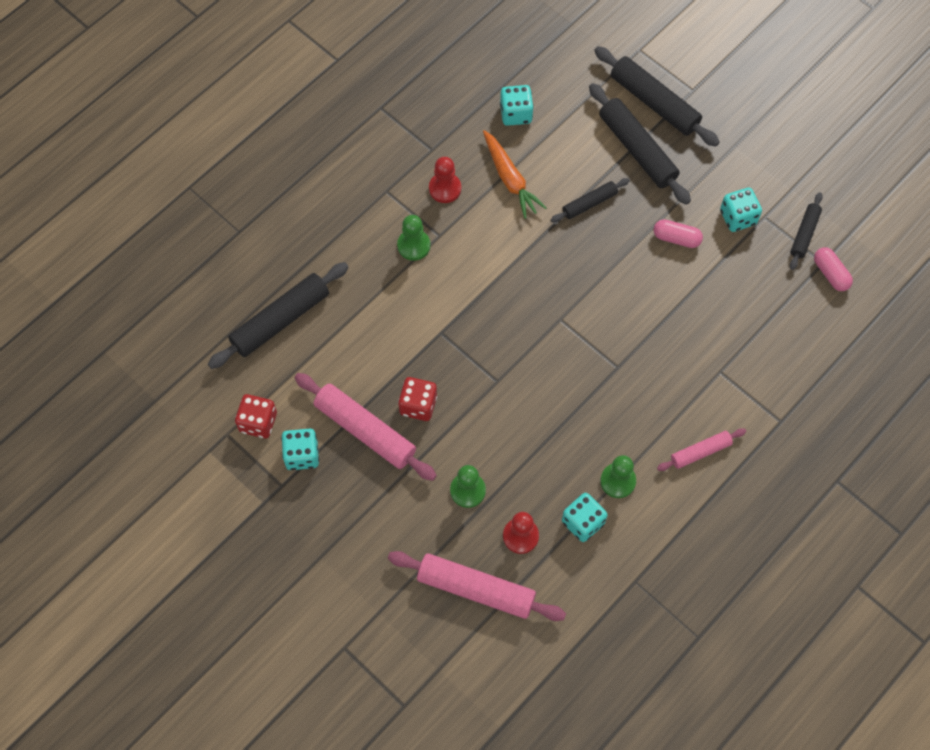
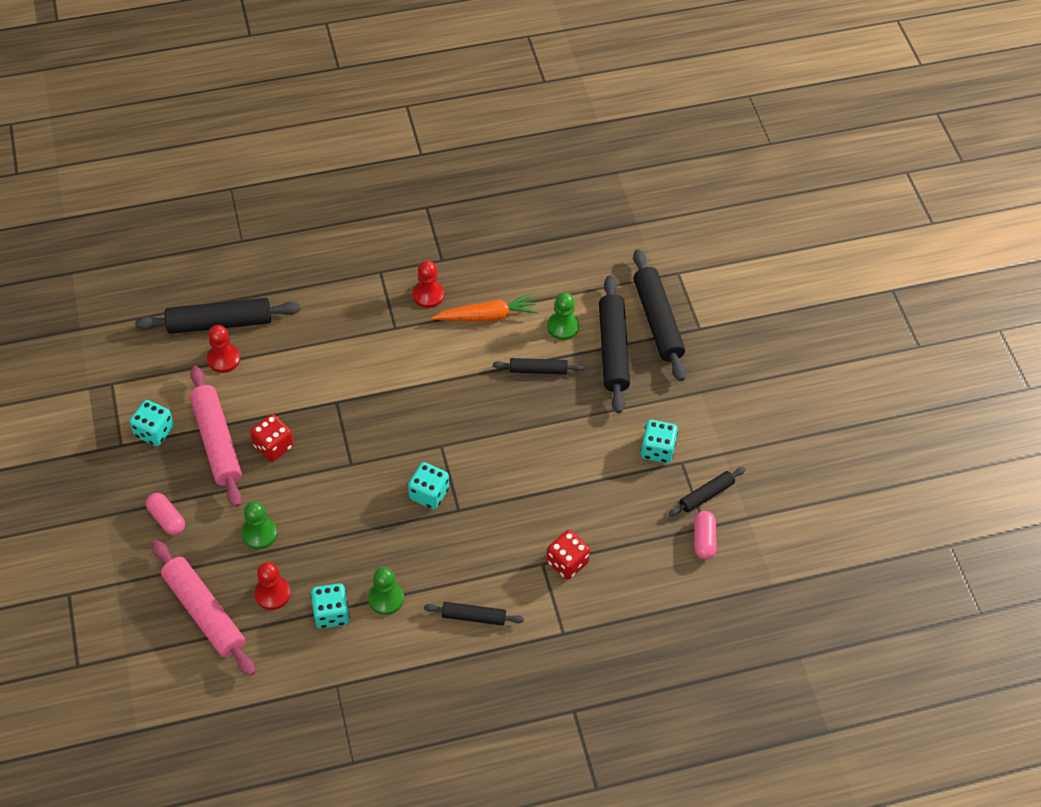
camera: 30 degrees right, 10 degrees down
red dice [235,394,277,438] -> red dice moved to [547,530,590,580]
green pawn [397,215,430,261] -> green pawn moved to [547,293,579,340]
orange carrot [483,130,547,219] -> orange carrot turned 105 degrees counterclockwise [432,293,538,322]
turquoise dice [500,85,534,126] -> turquoise dice moved to [408,462,449,509]
pink capsule [654,219,703,248] -> pink capsule moved to [146,493,185,535]
pink rolling pin [657,428,746,471] -> black rolling pin [424,602,524,626]
none -> red pawn [207,325,240,373]

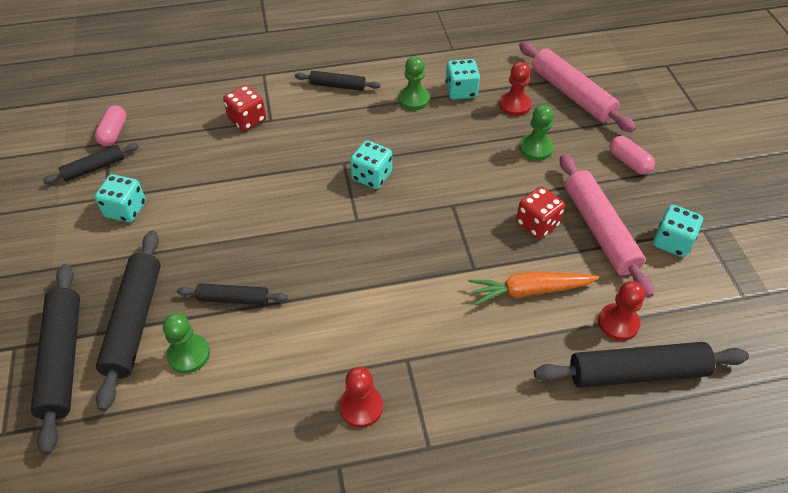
camera: 175 degrees left, 5 degrees down
orange carrot [432,293,538,322] -> orange carrot moved to [469,271,599,305]

